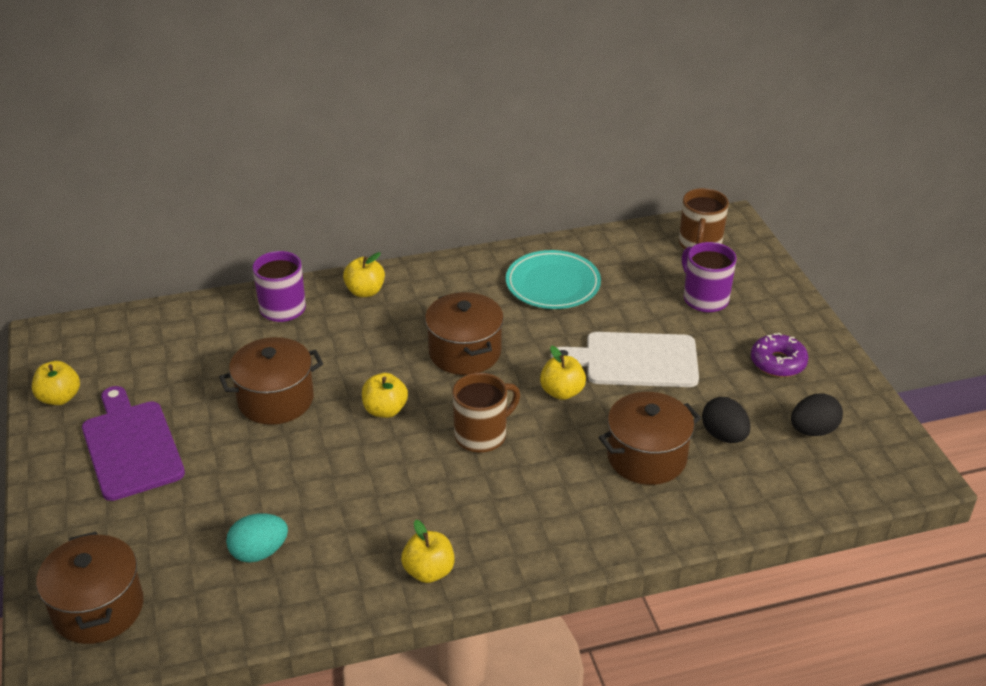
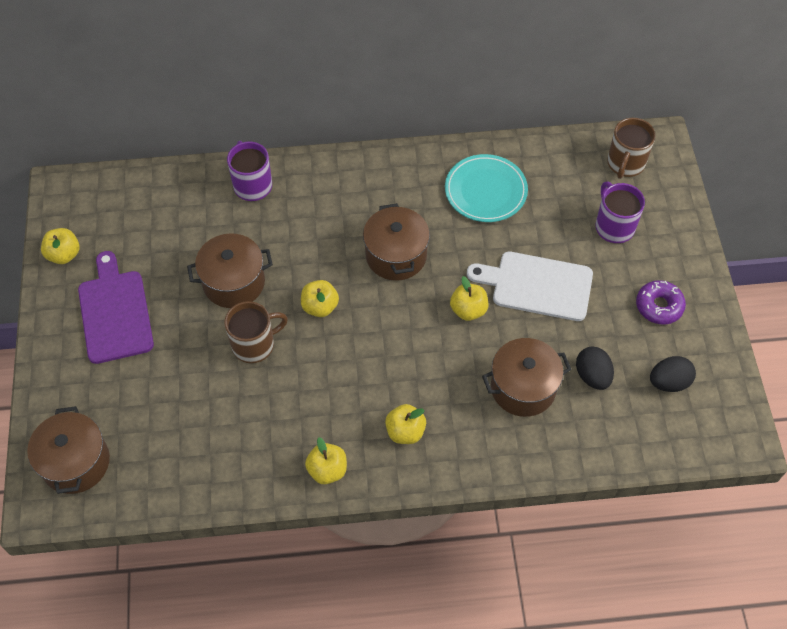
camera: 10 degrees right, 20 degrees up
turquoise egg [226,513,288,563] -> none
yellow apple [343,252,385,297] -> yellow apple moved to [385,404,426,444]
brown mug [452,373,520,452] -> brown mug moved to [224,301,288,363]

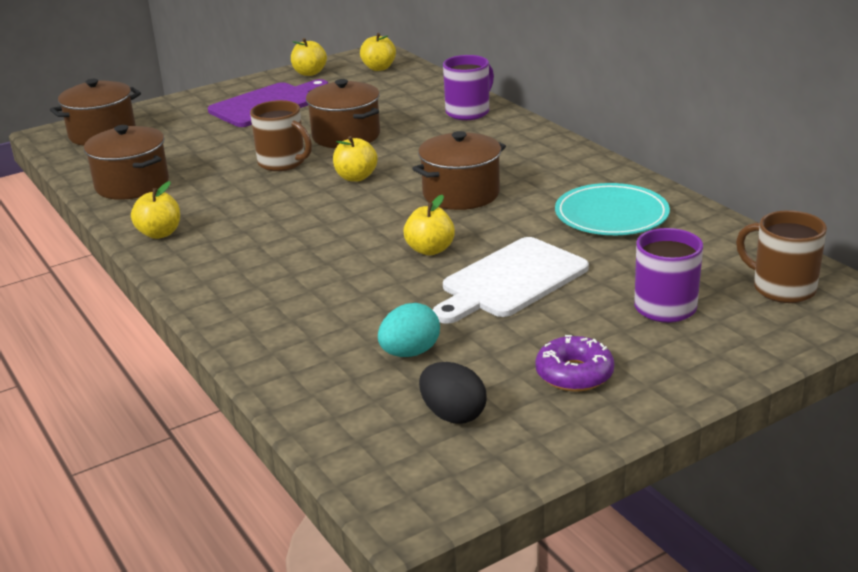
camera: 65 degrees right, 30 degrees down
yellow apple [385,404,426,444] -> yellow apple moved to [360,33,396,71]
white cutting board [467,252,593,321] -> white cutting board turned 120 degrees counterclockwise [433,237,589,324]
brown pot [482,338,572,417] -> brown pot moved to [84,125,169,200]
black egg [576,347,614,390] -> turquoise egg [378,303,440,357]
brown mug [607,118,656,179] -> brown mug turned 45 degrees clockwise [736,210,827,303]

